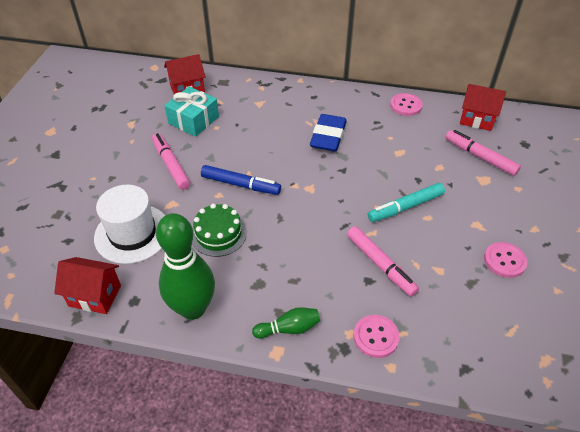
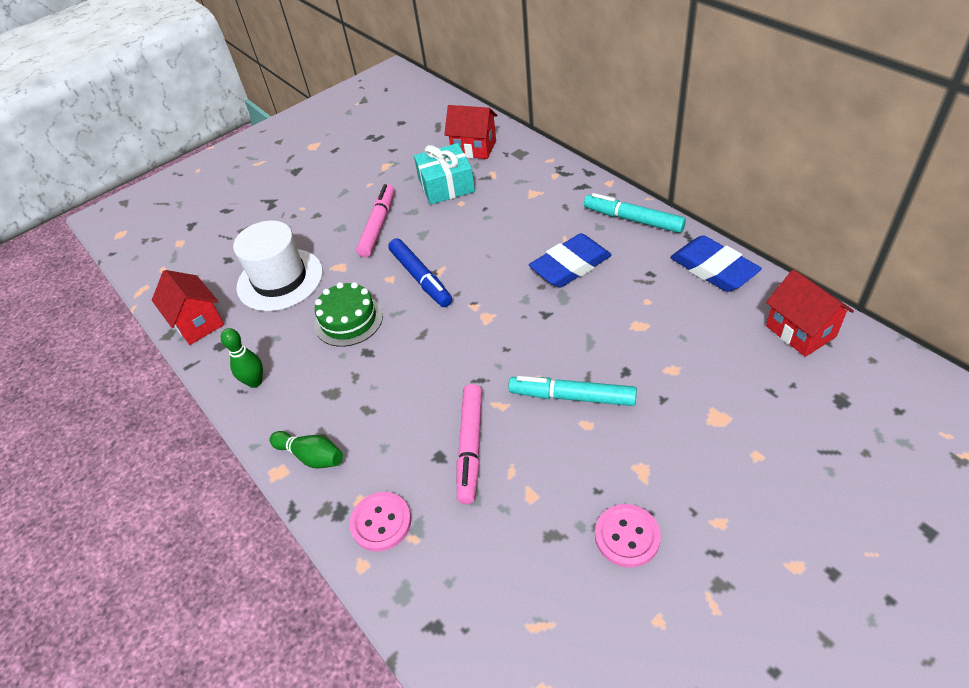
camera: 45 degrees right, 0 degrees up
green bowling pin [156,213,215,320] -> green bowling pin [221,328,263,388], size x0.48
pink button [390,93,423,116] -> blue eraser [670,235,762,292]
pink marker [446,130,521,176] -> none
none -> turquoise marker [584,193,686,233]

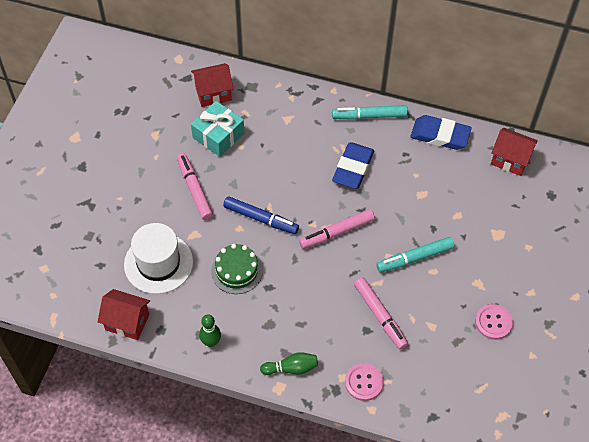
camera: 40 degrees left, 10 degrees up
none -> pink marker [299,209,375,249]

